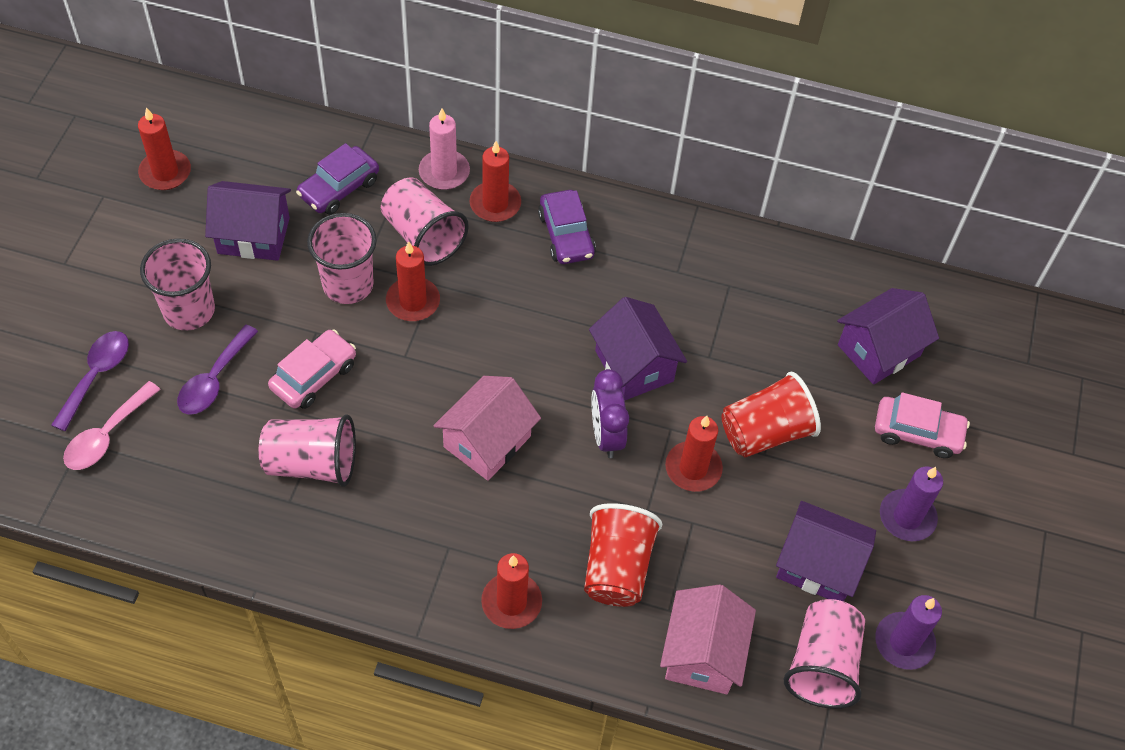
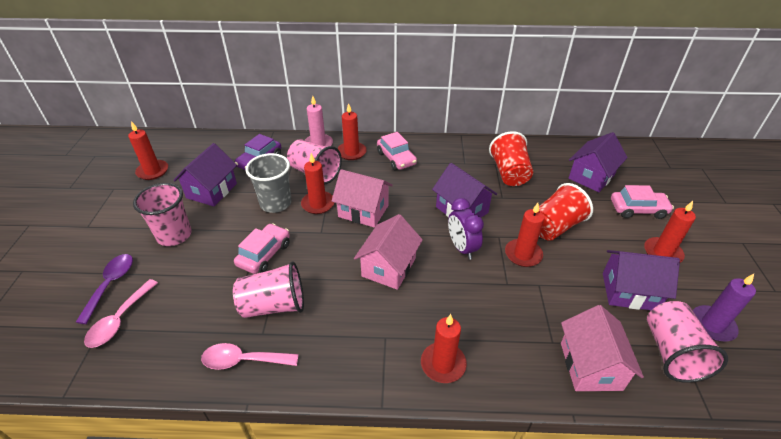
camera: 10 degrees left, 15 degrees down
purple spoon [177,325,258,415] -> none
purple house [205,181,291,261] -> purple house turned 60 degrees counterclockwise [173,143,237,206]
pink cup [307,213,377,304] -> grey cup [245,153,292,213]
purple car [538,190,596,264] -> pink car [377,132,417,170]
red cup [584,503,662,607] -> red cup moved to [489,131,533,186]
purple candle [880,467,943,541] -> red candle [644,201,696,263]
none -> pink spoon [201,343,299,370]
none -> pink house [332,169,393,228]

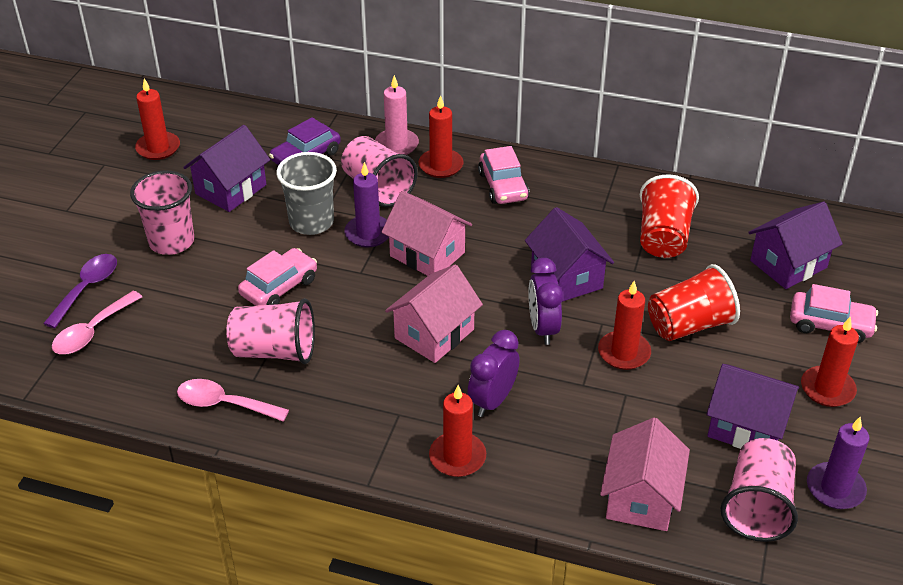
camera: 15 degrees right, 0 degrees up
red candle [301,153,335,214] -> purple candle [344,162,389,247]
none -> purple clock [467,330,520,417]

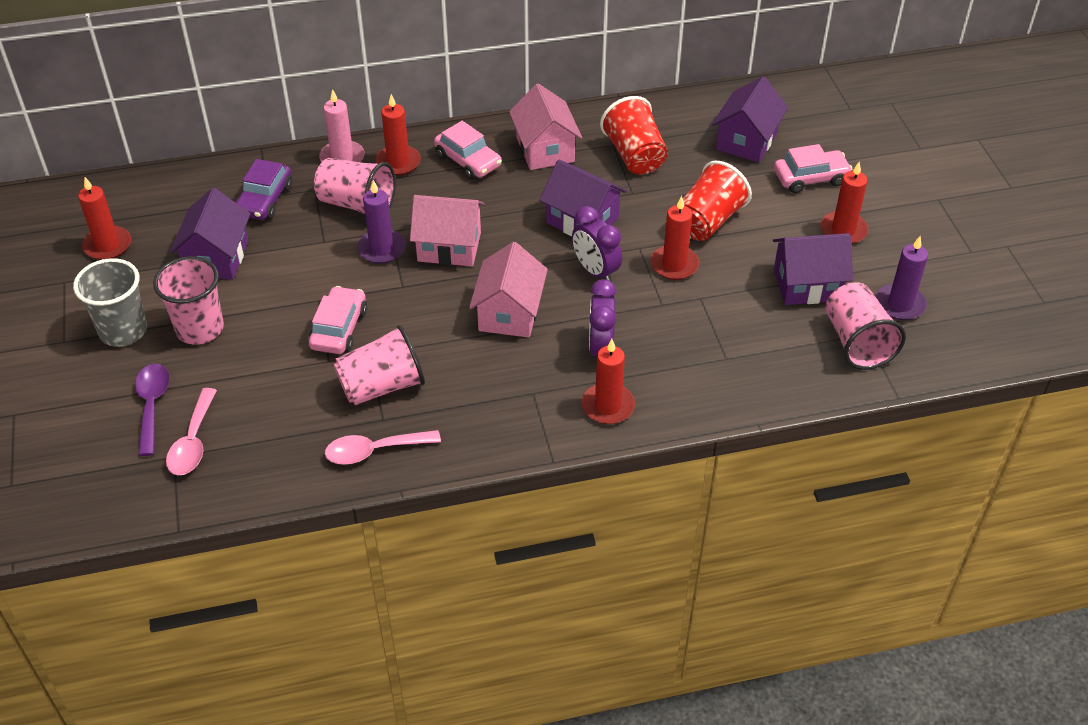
camera: 30 degrees left, 5 degrees up
grey cup [276,152,337,235] -> grey cup moved to [73,258,147,347]
pink house [600,418,690,531] -> pink house moved to [509,83,582,170]

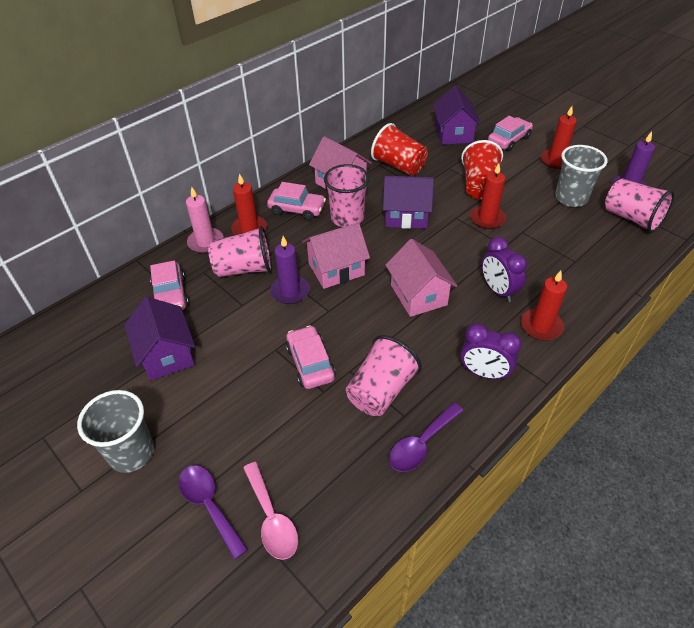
camera: 30 degrees left, 0 degrees up
red candle [78,177,131,260] -> none
pink cup [153,256,224,345] -> pink cup moved to [324,164,369,227]
purple car [235,159,292,220] -> pink car [150,260,189,310]
pink spoon [325,430,441,465] -> purple spoon [389,403,464,472]
purple clock [572,206,622,282] -> purple clock moved to [460,323,522,380]
purple house [773,233,853,305] -> grey cup [555,145,608,207]

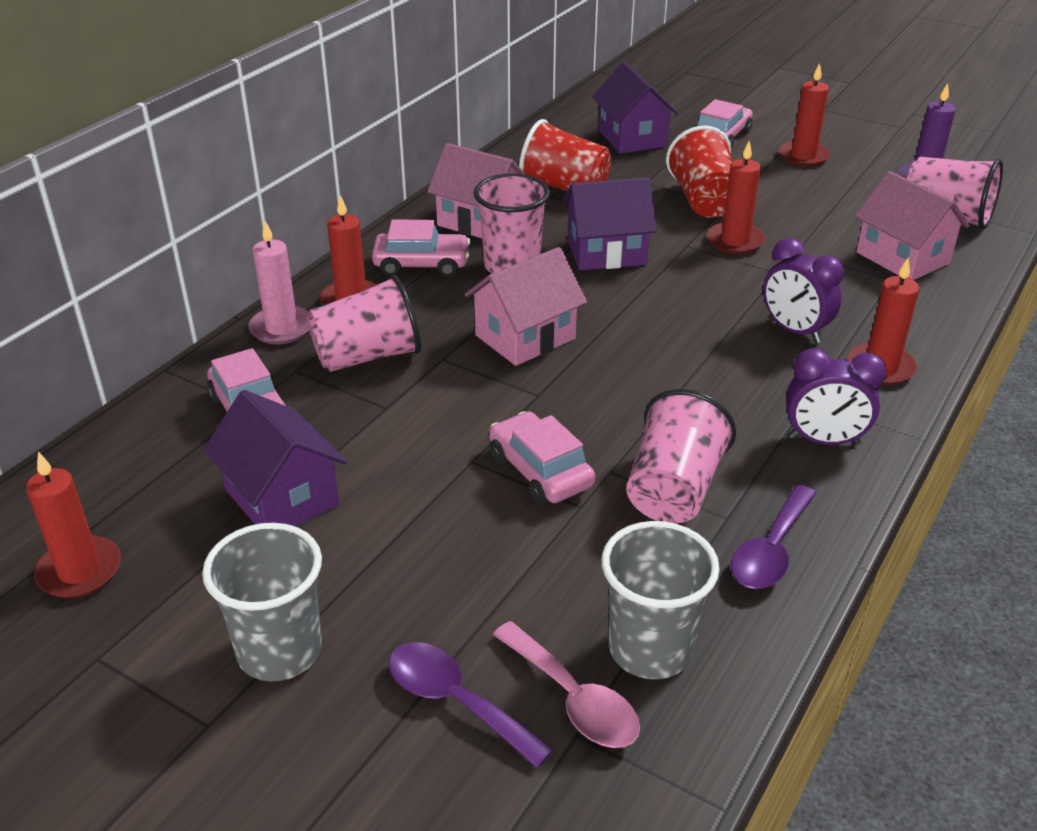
camera: 15 degrees left, 10 degrees down
purple candle [270,236,310,304] -> none
pink house [386,239,457,317] -> pink house moved to [855,171,970,280]
grey cup [555,145,608,207] -> grey cup moved to [602,521,720,679]
none -> red candle [26,452,121,598]

